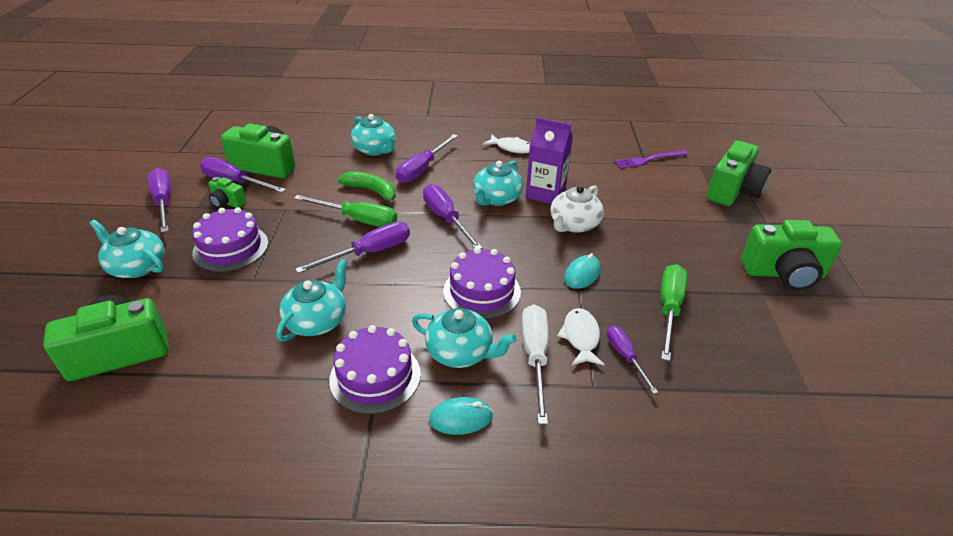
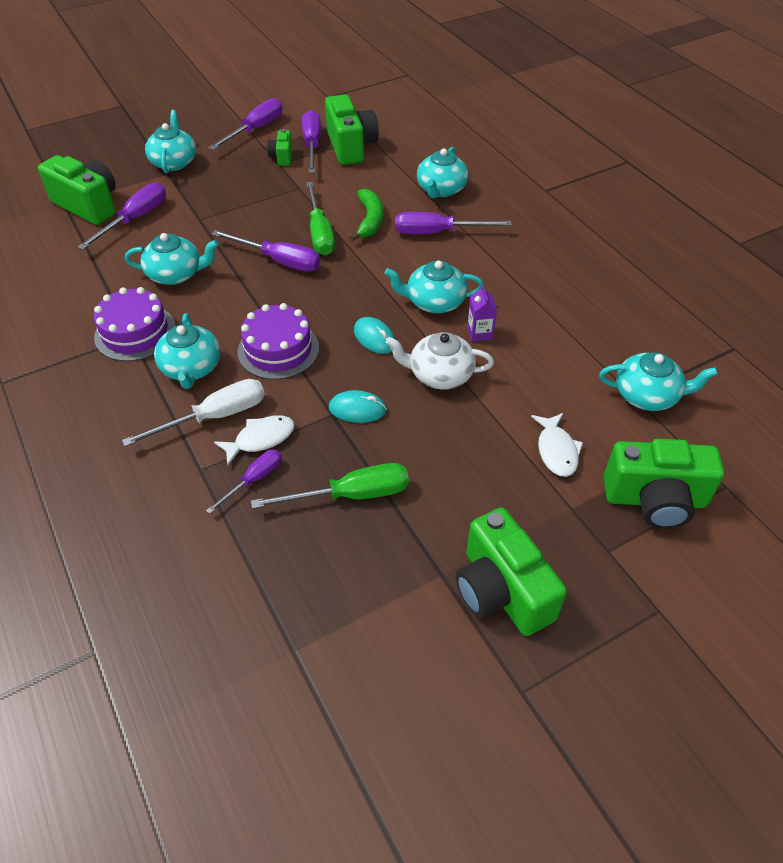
camera: 60 degrees right, 10 degrees up
purple cake [192,207,268,272] -> none
purple screwdriver [423,184,483,249] -> purple screwdriver moved to [78,183,166,250]
turquoise mouse [429,397,493,435] -> turquoise mouse moved to [354,317,395,354]
white fish [483,135,530,153] -> white fish moved to [531,413,583,477]
purple carton [526,117,573,204] -> purple carton [467,285,497,342], size x0.53
purple fork [614,150,688,169] -> turquoise teapot [599,352,718,411]

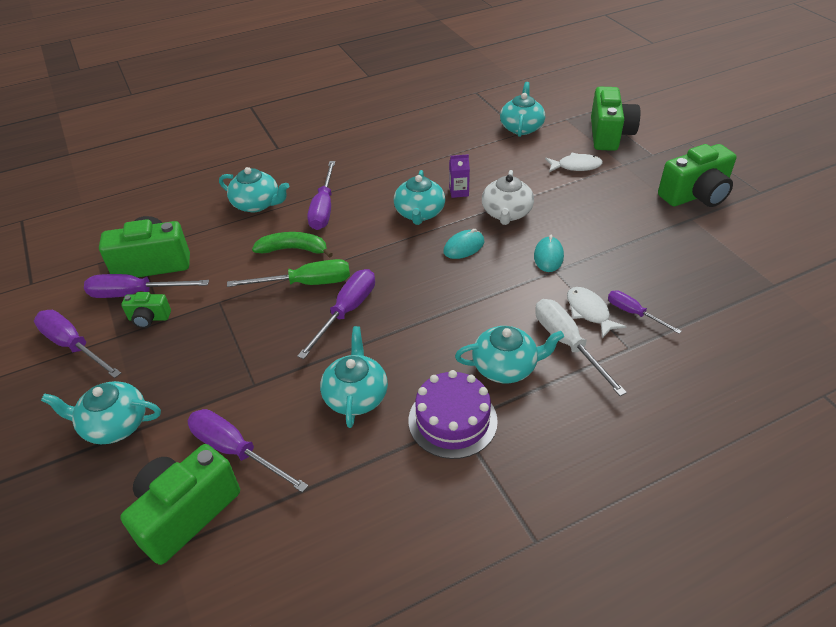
camera: 85 degrees left, 5 degrees down
purple cake [237,303,319,380] -> none
green screwdriver [251,463,409,509] -> none

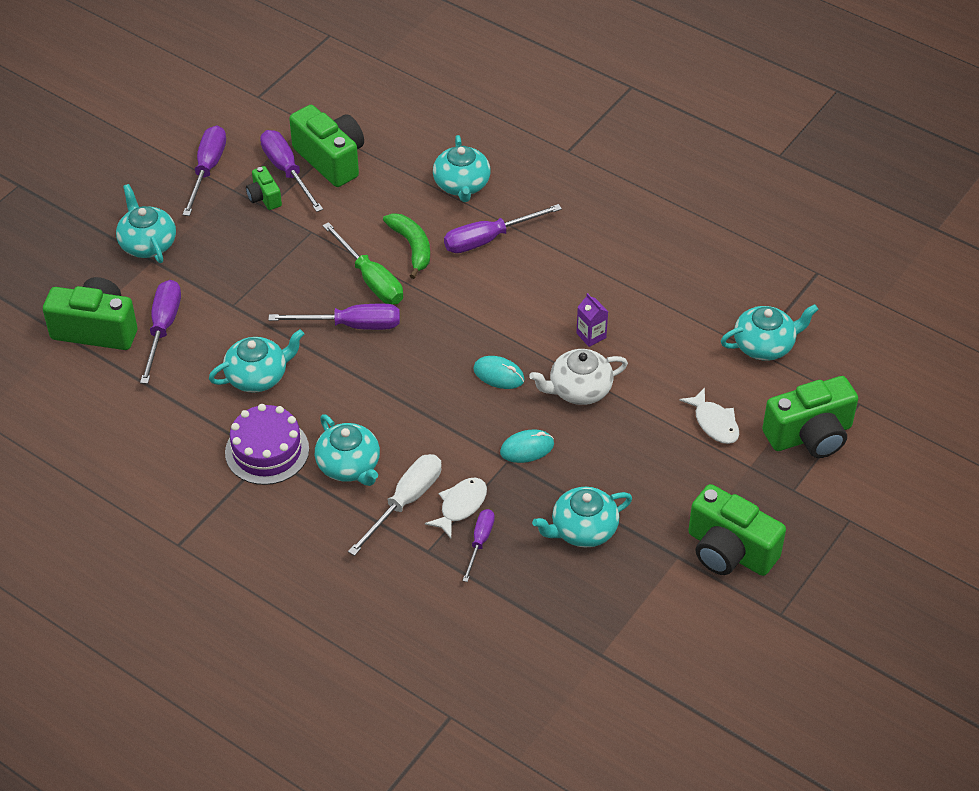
camera: 60 degrees right, 5 degrees up
turquoise teapot [394,170,445,225] -> turquoise teapot moved to [532,487,632,547]

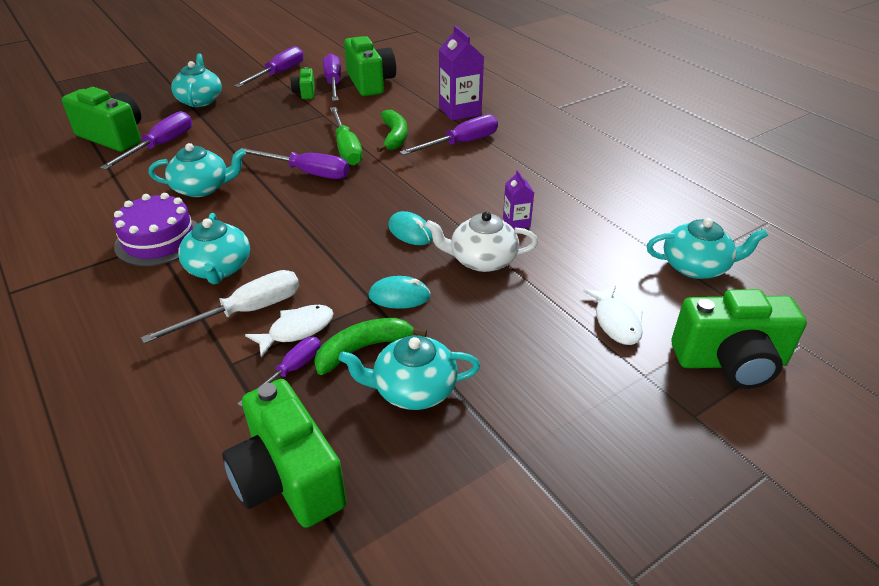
camera: 20 degrees right, 10 degrees down
turquoise teapot [433,135,490,202] -> purple carton [439,26,484,121]
purple screwdriver [444,204,562,253] -> purple screwdriver turned 150 degrees clockwise [400,114,498,155]
green camera [688,484,786,576] -> green camera moved to [222,379,347,528]
none -> green banana [314,318,427,375]

